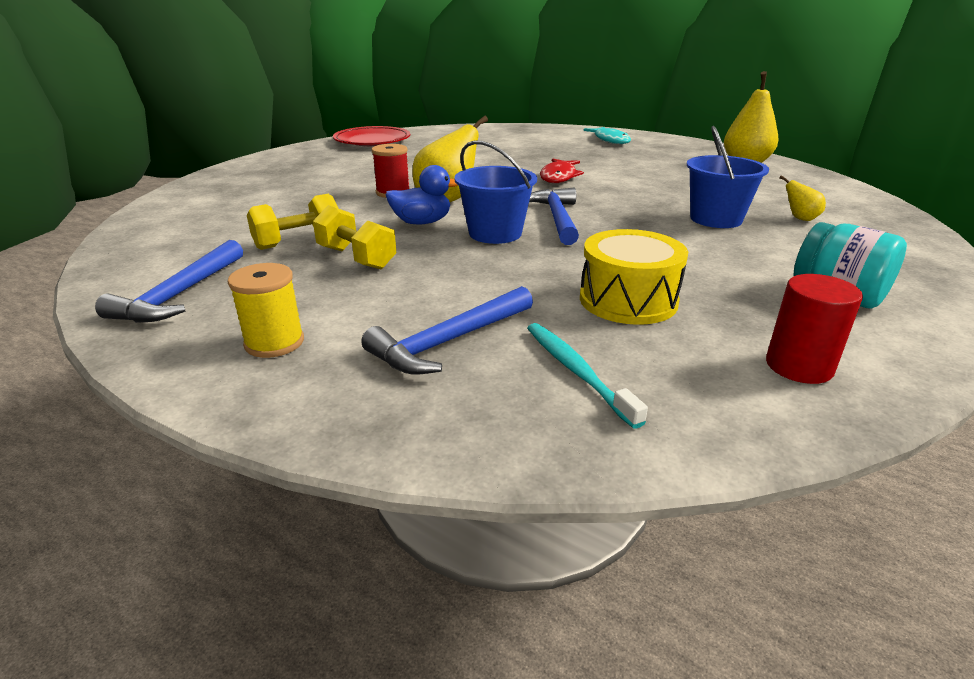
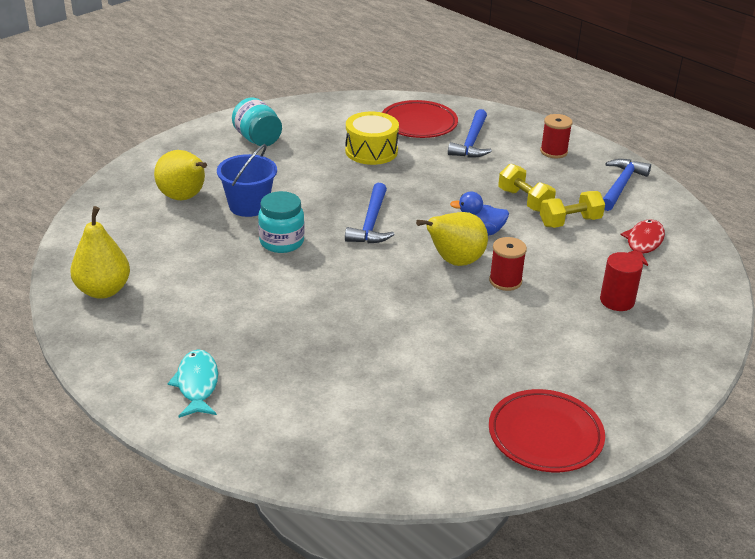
camera: 170 degrees left, 5 degrees up
yellow spool [228,263,304,358] -> red spool [540,114,572,158]
blue hammer [361,286,533,374] -> blue hammer turned 135 degrees clockwise [448,109,492,158]
blue bucket [454,140,537,244] -> none
turquoise toothbrush [527,323,648,429] -> red plate [382,100,458,138]
red fish [540,158,584,183] -> red fish moved to [620,219,665,266]
red cylinder [766,274,863,384] -> red cylinder moved to [600,252,643,311]
yellow pear [779,175,826,221] -> yellow pear [154,150,207,200], size x2.06
none -> turquoise jar [258,191,305,253]

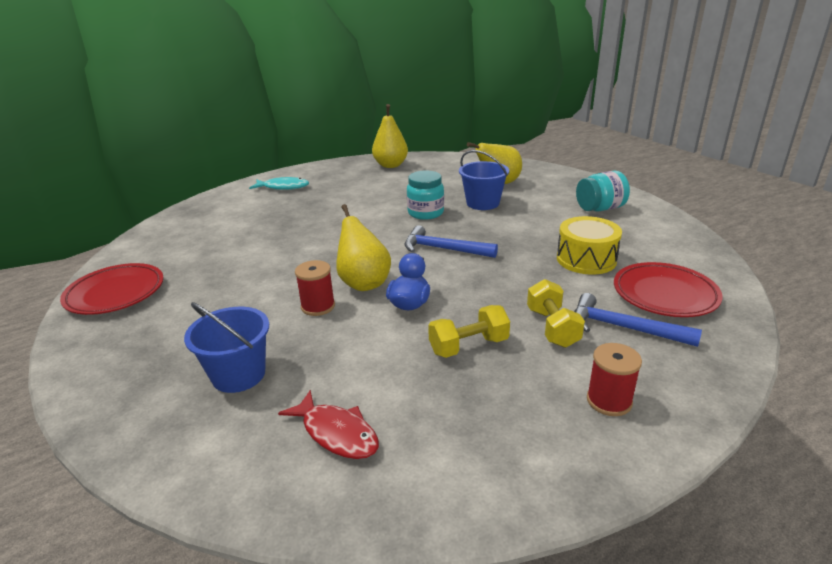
camera: 105 degrees right, 5 degrees down
yellow dumbbell [540,191,605,228] -> yellow dumbbell moved to [527,279,585,348]
red cylinder [600,252,643,311] -> blue bucket [184,302,269,393]
blue hammer [603,159,651,211] -> none

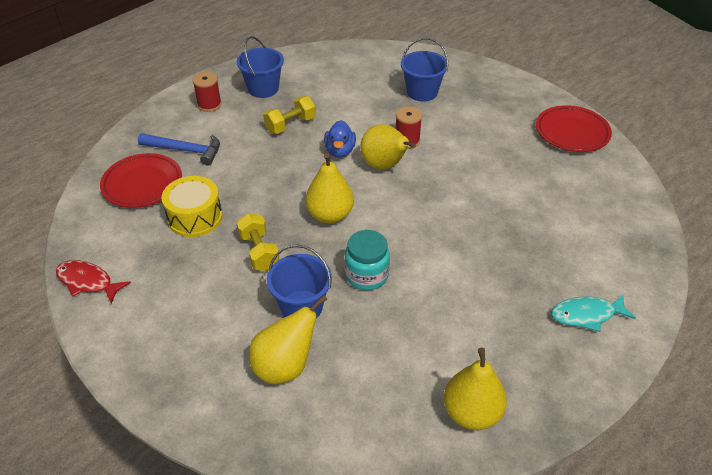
camera: 165 degrees right, 15 degrees up
red fish [278,390,379,459] -> red fish moved to [56,260,131,304]
blue hammer [405,225,498,258] -> yellow pear [305,153,354,224]
yellow dumbbell [527,279,585,348] -> yellow dumbbell moved to [236,213,280,271]
turquoise jar [576,170,630,211] -> none
none -> blue bucket [236,36,284,98]

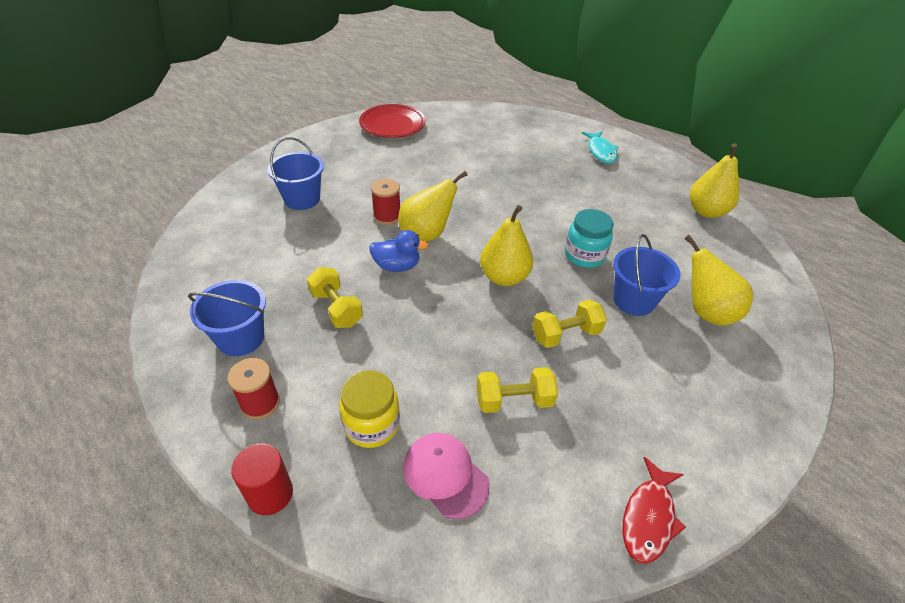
camera: 90 degrees left, 0 degrees up
red plate [100,153,182,208] -> pink cap [403,433,490,519]
blue hammer [138,133,220,166] -> yellow jar [339,370,400,448]
yellow drum [161,176,222,237] -> yellow dumbbell [477,367,558,413]
none -> red cylinder [231,443,293,515]

